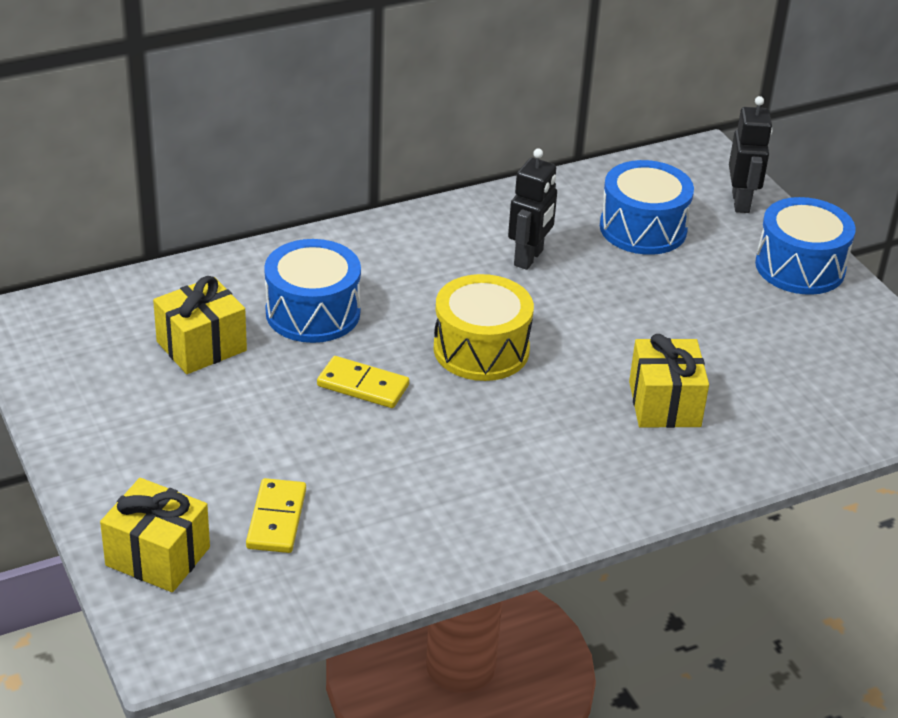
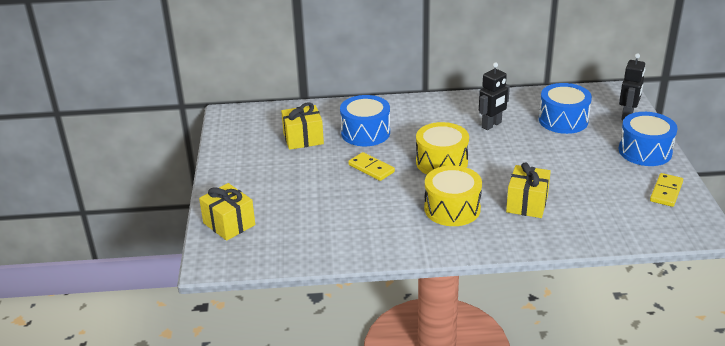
camera: 25 degrees right, 5 degrees down
yellow domino [246,478,306,553] -> yellow domino moved to [650,173,683,207]
none -> yellow drum [424,165,482,226]

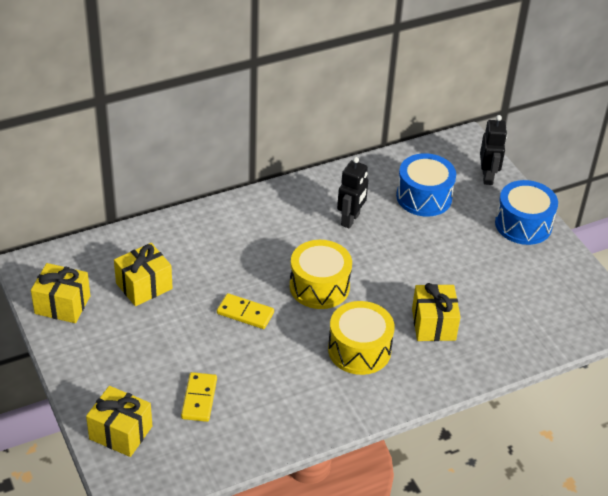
camera: 25 degrees left, 10 degrees up
blue drum [340,95,390,146] -> none
yellow domino [650,173,683,207] -> yellow domino moved to [181,372,217,422]
none -> yellow gift [31,263,90,323]

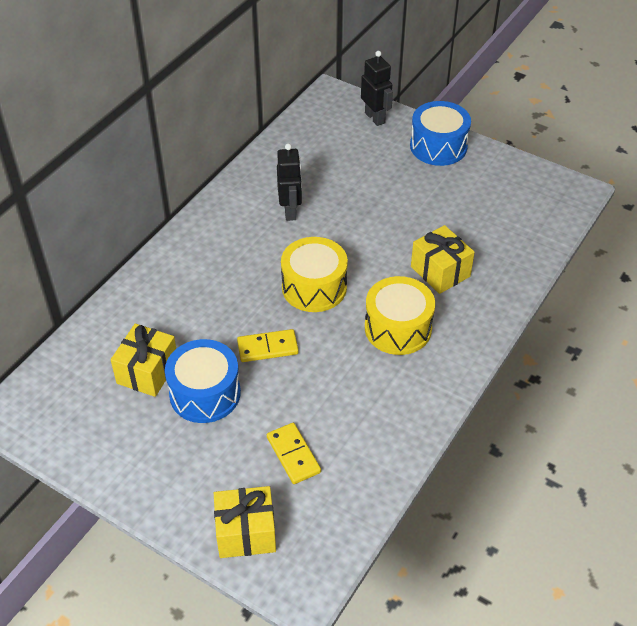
camera: 30 degrees left, 5 degrees up
yellow gift [31,263,90,323] -> none
blue drum [396,153,456,216] -> blue drum moved to [165,339,241,423]

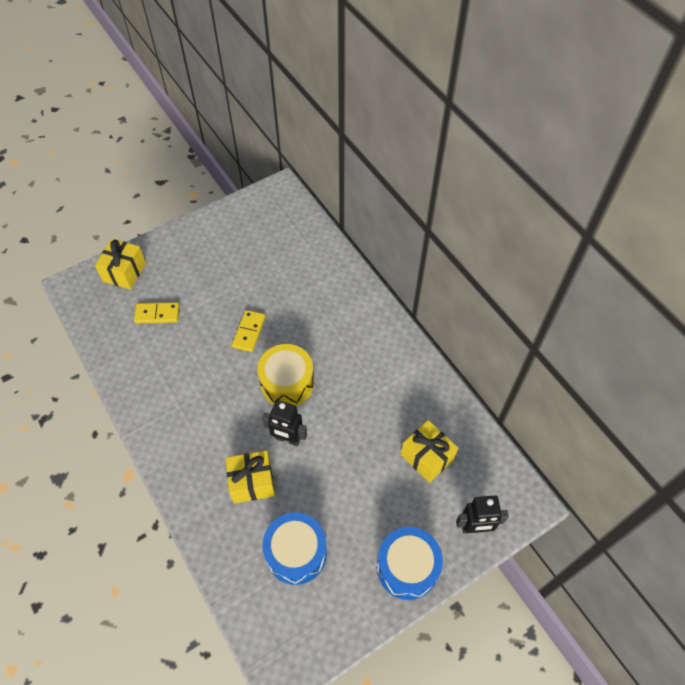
camera: 115 degrees right, 10 degrees up
yellow gift [111,324,176,397] -> yellow gift moved to [401,420,458,483]
blue drum [165,339,241,423] -> blue drum moved to [262,512,327,585]
black robot [277,143,302,221] -> black robot moved to [262,400,307,446]
yellow drum [365,276,435,355] -> none

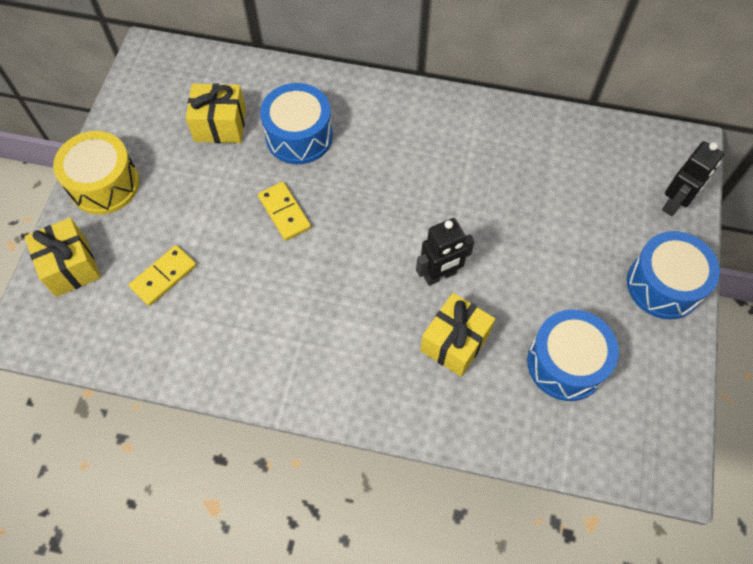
camera: 45 degrees left, 5 degrees up
yellow drum [257,344,314,406] -> yellow drum moved to [53,131,140,215]
yellow gift [401,420,458,483] -> yellow gift moved to [186,83,246,143]
none -> blue drum [260,83,333,164]

